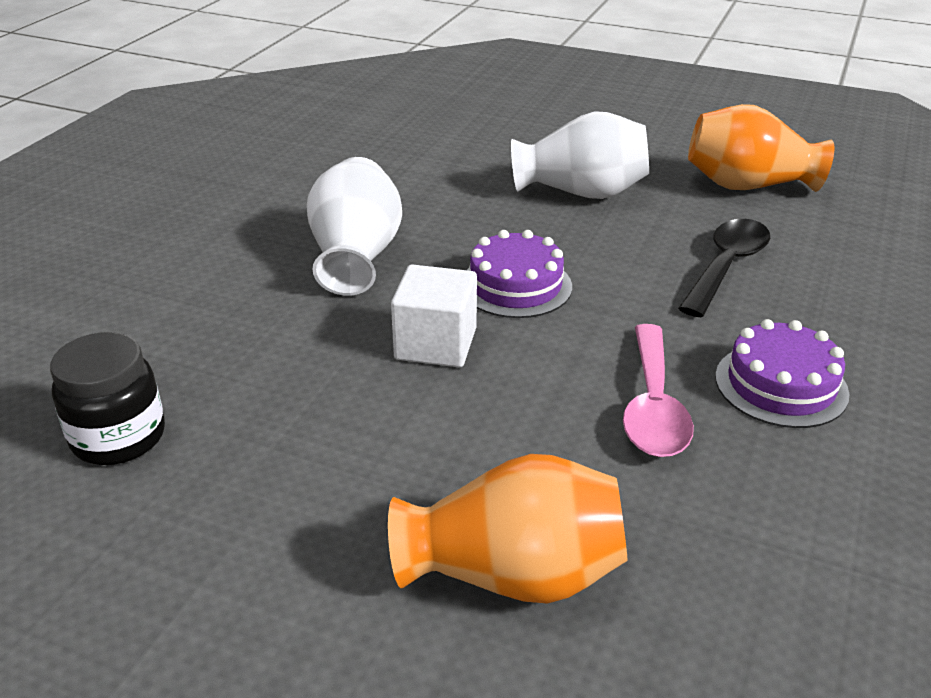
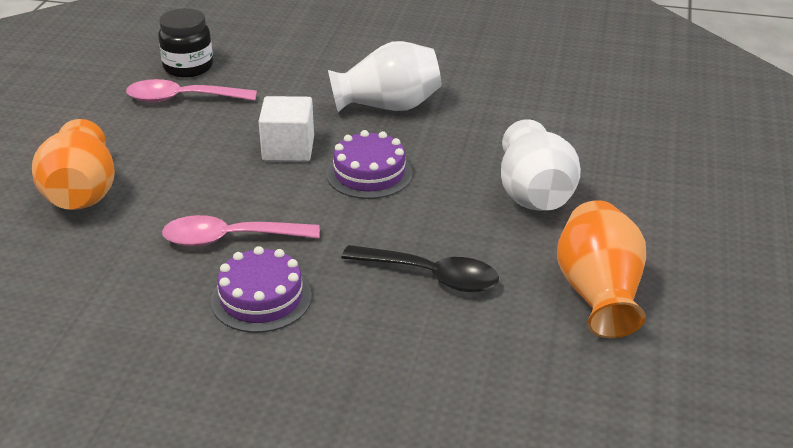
camera: 80 degrees right, 0 degrees up
none -> pink spoon [126,79,257,102]

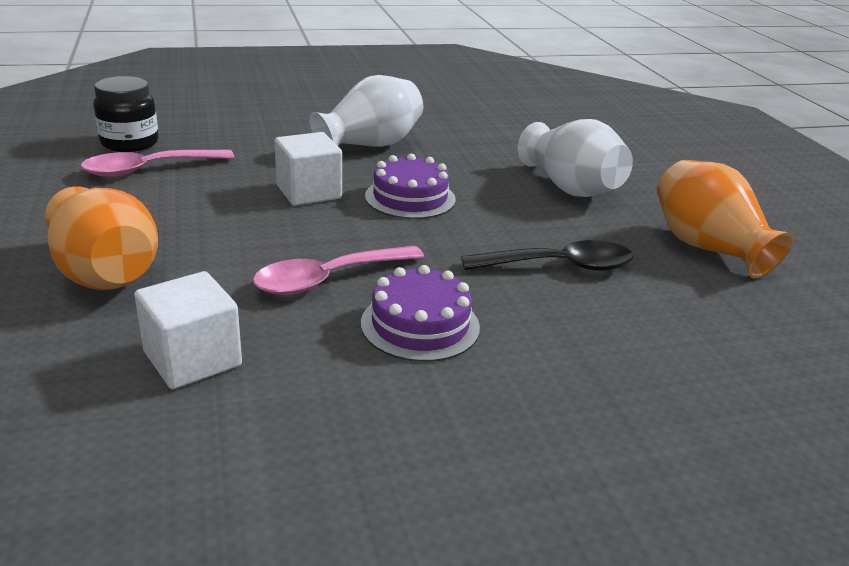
camera: 30 degrees left, 5 degrees down
none -> white cube [134,271,242,389]

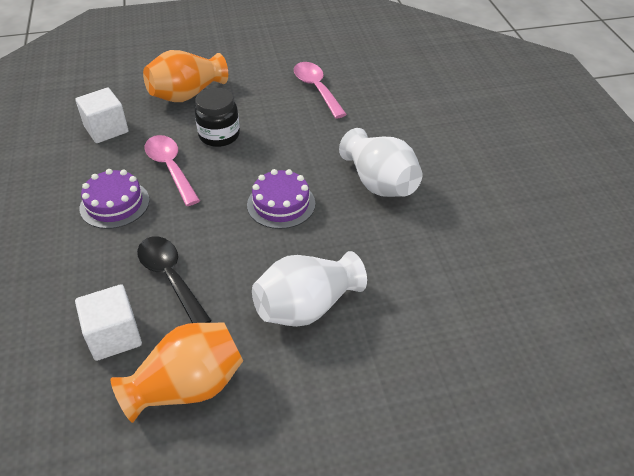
camera: 95 degrees right, 15 degrees up
black jar [93,76,158,152] -> black jar moved to [195,88,240,147]
white cube [275,132,342,206] -> white cube moved to [75,284,142,361]
black spoon [461,240,633,271] -> black spoon turned 150 degrees clockwise [137,236,212,323]

